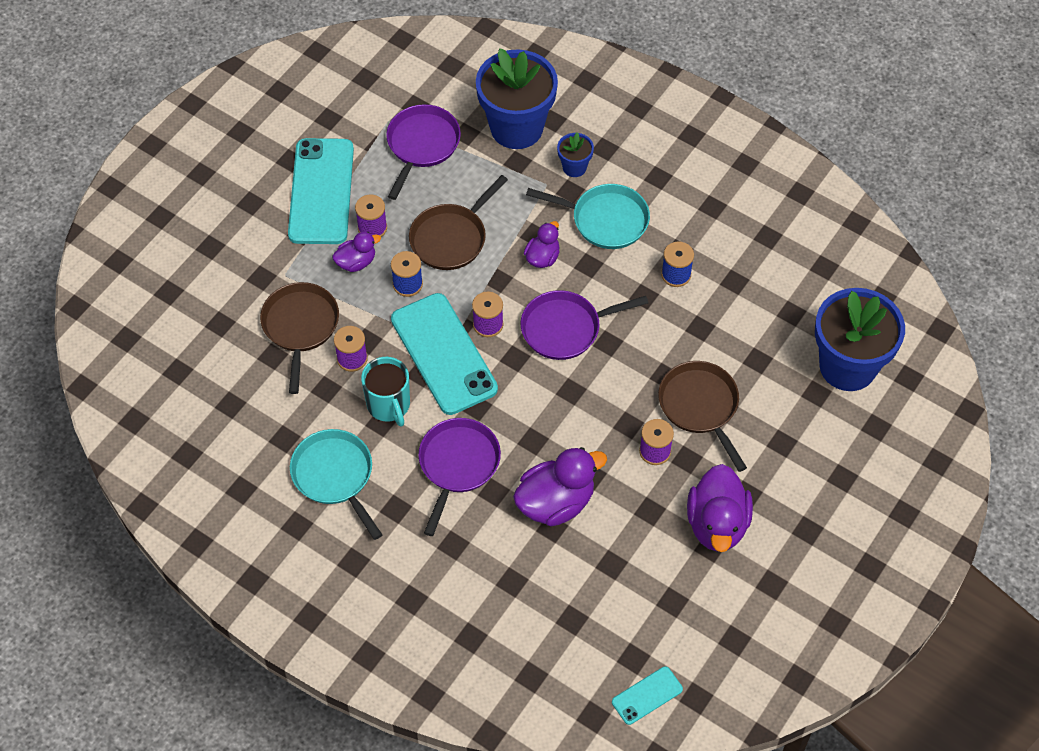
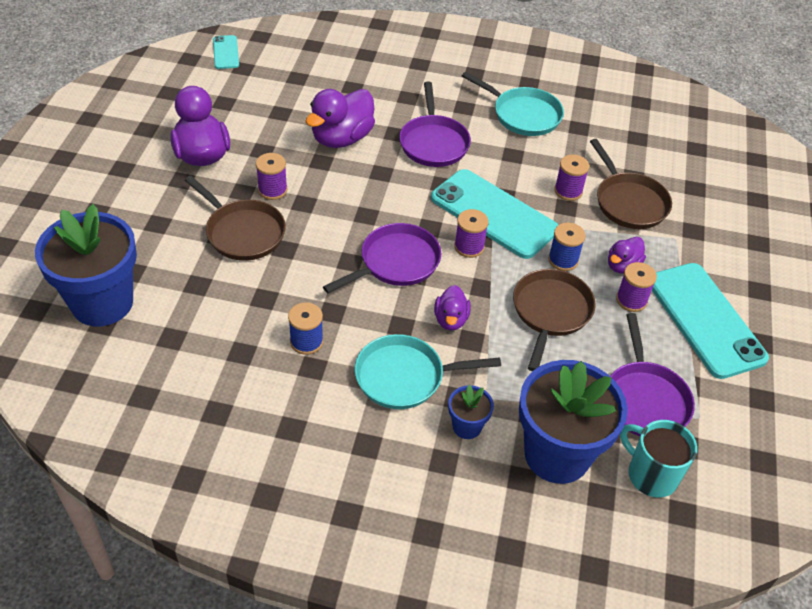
camera: 155 degrees right, 10 degrees down
turquoise mug [361,357,410,427] -> turquoise mug moved to [620,420,697,498]
turquoise phone [612,666,683,725] -> turquoise phone turned 45 degrees counterclockwise [213,35,239,69]

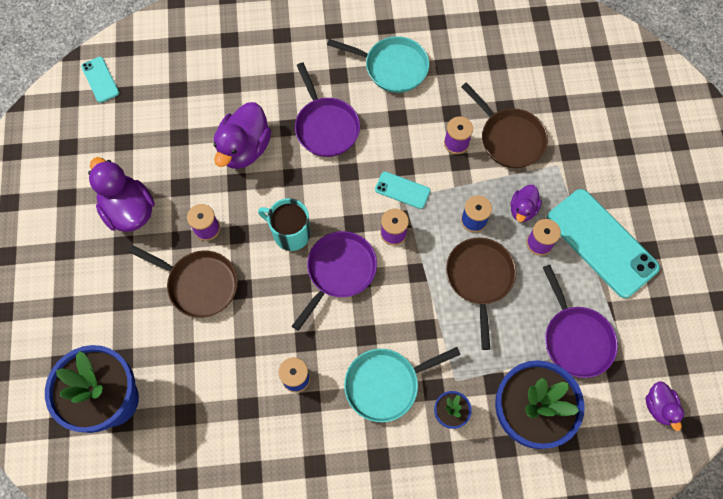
camera: 15 degrees left, 20 degrees up
turquoise phone [431,169,558,259] -> turquoise phone [375,172,431,209], size x0.47
purple duck [434,285,471,330] -> purple duck moved to [646,381,684,431]
turquoise mug [620,420,697,498] -> turquoise mug moved to [258,198,310,251]

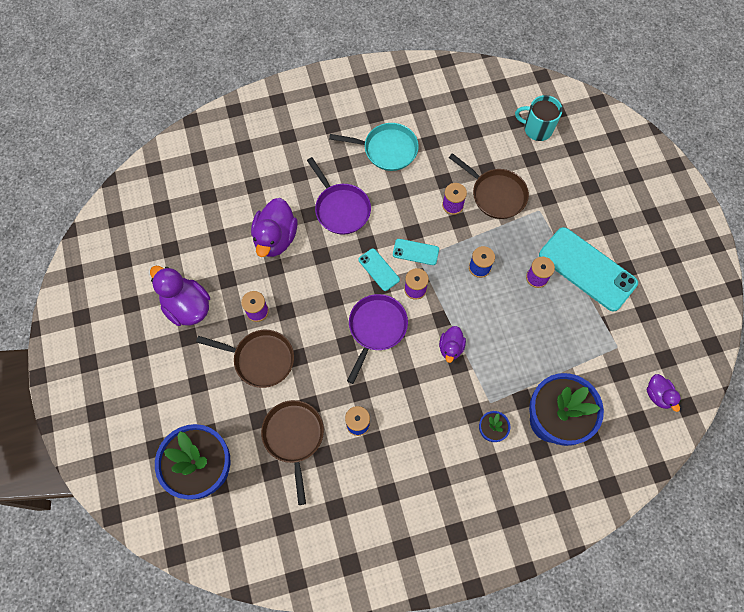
camera: 10 degrees left, 0 degrees up
turquoise phone [81,57,119,103] -> turquoise phone moved to [358,248,400,291]
turquoise mug [258,198,310,251] -> turquoise mug moved to [515,95,563,141]
turquoise pan [344,347,461,422] -> none
brown pan [446,237,516,350] -> brown pan moved to [261,400,324,505]
purple duck [511,185,542,222] -> purple duck moved to [439,326,466,363]
purple pan [543,265,618,378] -> none

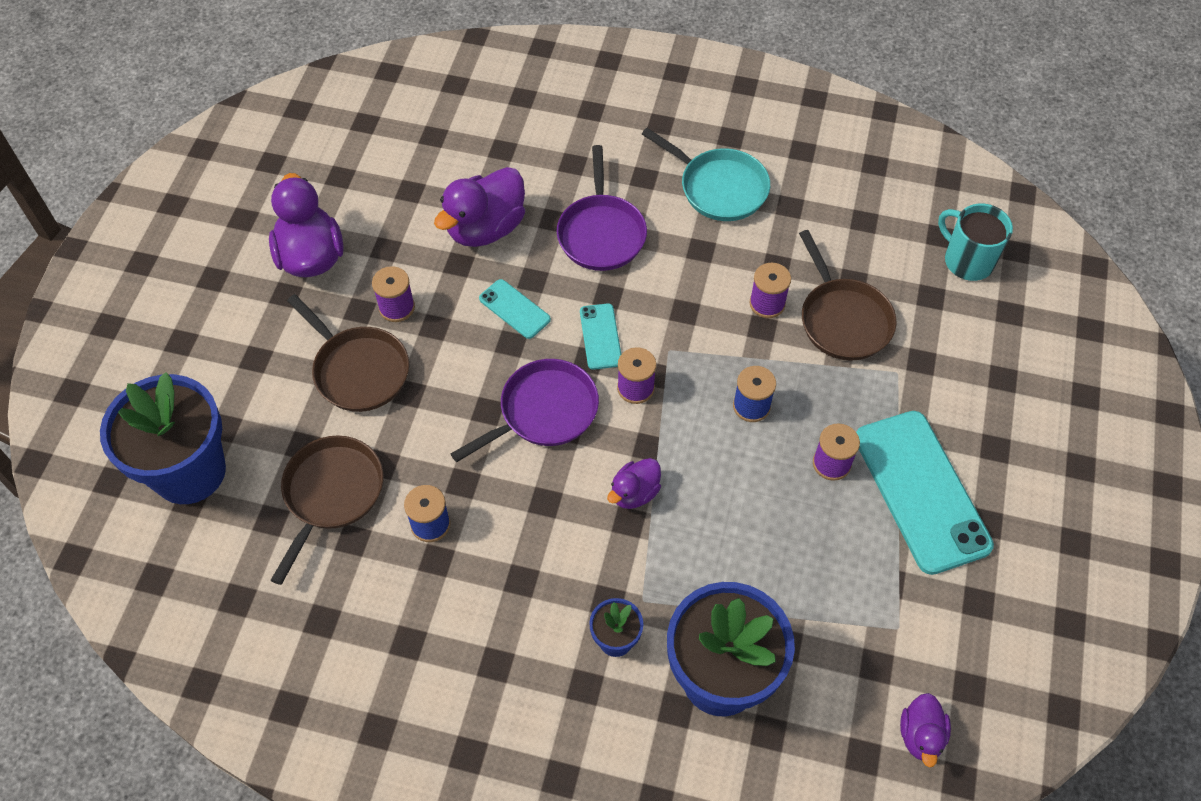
camera: 30 degrees right, 10 degrees down
turquoise phone [393,239,439,265] -> turquoise phone moved to [479,279,551,339]

